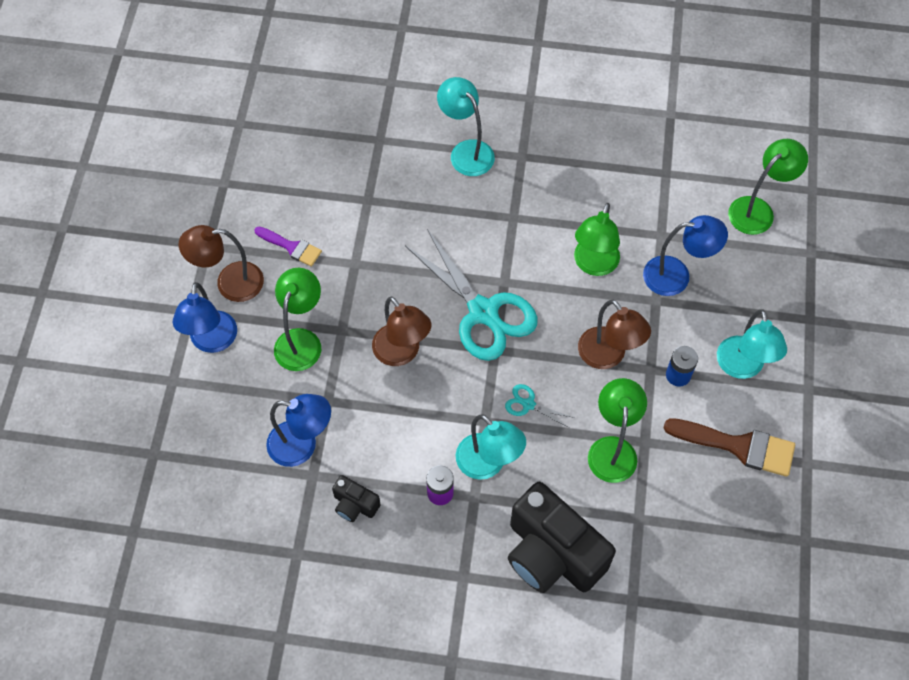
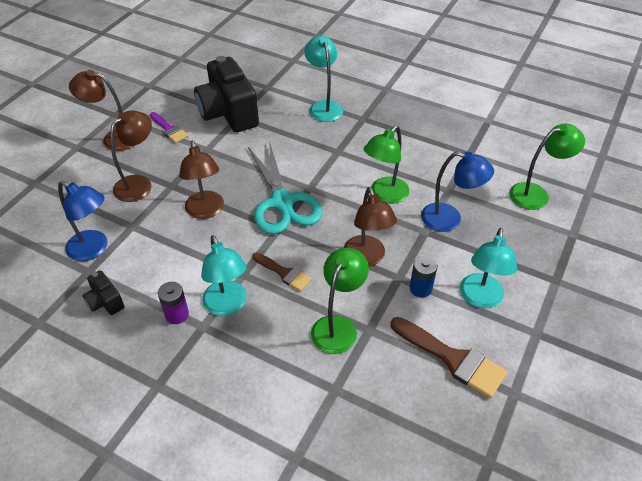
camera: 20 degrees right, 15 degrees down
blue lamp [172,282,237,353] -> none
green lamp [274,268,321,371] -> brown lamp [110,110,152,202]
turquoise scissors [505,384,574,428] -> brown brush [252,252,312,291]
black camera [508,482,616,593] -> black camera moved to [194,56,259,132]

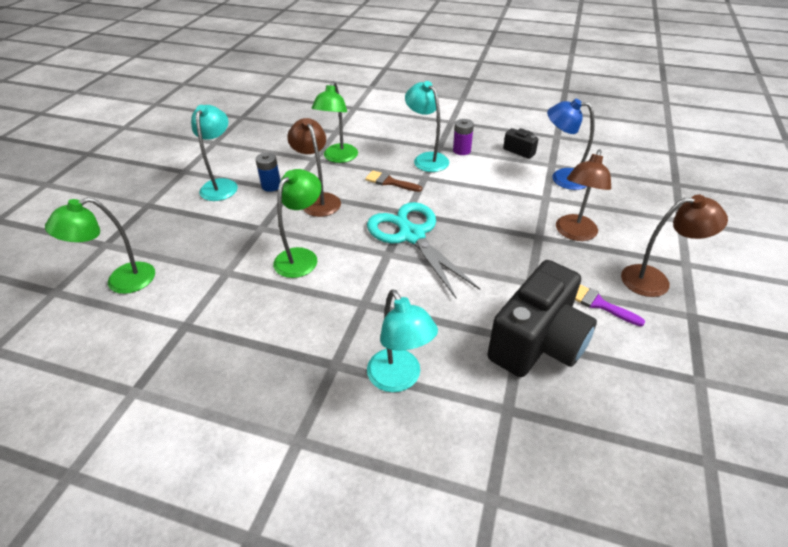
camera: 170 degrees right, 5 degrees down
brown lamp [179,141,224,219] -> none
black camera [194,56,259,132] -> black camera turned 75 degrees clockwise [488,260,597,377]
brown brush [390,317,507,398] -> none
blue lamp [421,152,494,232] -> none

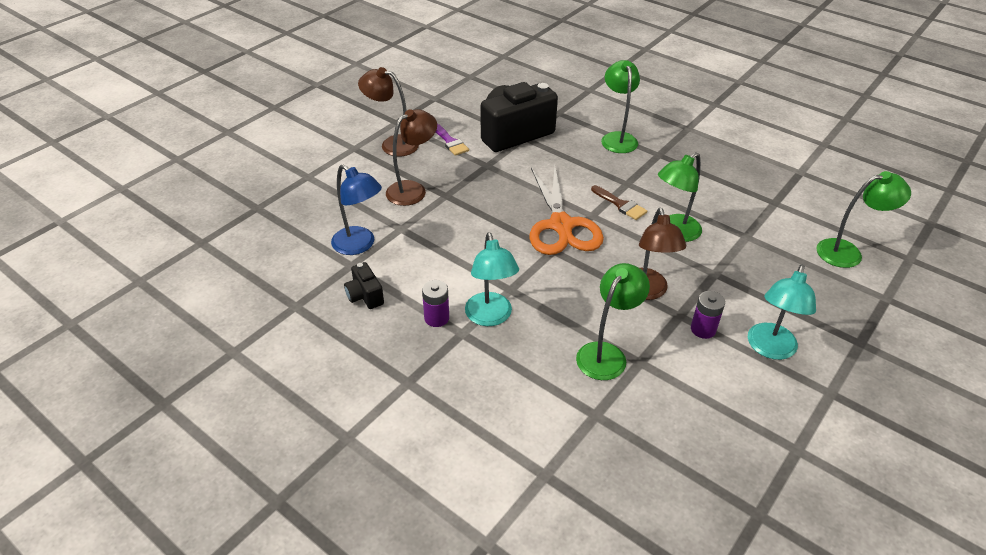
camera: 160 degrees left, 0 degrees up
blue battery [255,152,281,192] -> purple battery [691,291,725,339]
brown brush [365,170,422,192] -> brown brush moved to [591,185,647,220]
turquoise scissors [367,202,480,298] -> orange scissors [529,166,604,255]
turquoise lamp [367,290,438,392] -> green lamp [601,60,640,153]

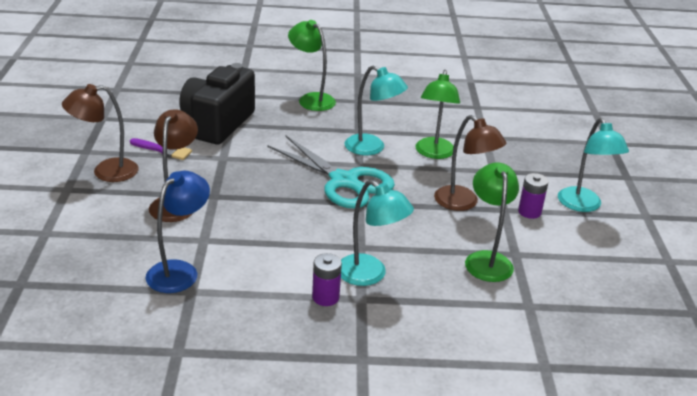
camera: 40 degrees left, 10 degrees down
blue lamp [331,164,382,255] -> blue lamp turned 60 degrees counterclockwise [145,171,210,293]
black camera [344,262,384,309] -> none
orange scissors [529,166,604,255] -> turquoise scissors [267,136,395,208]
brown brush [591,185,647,220] -> turquoise lamp [344,65,408,155]
green lamp [816,171,911,268] -> none

